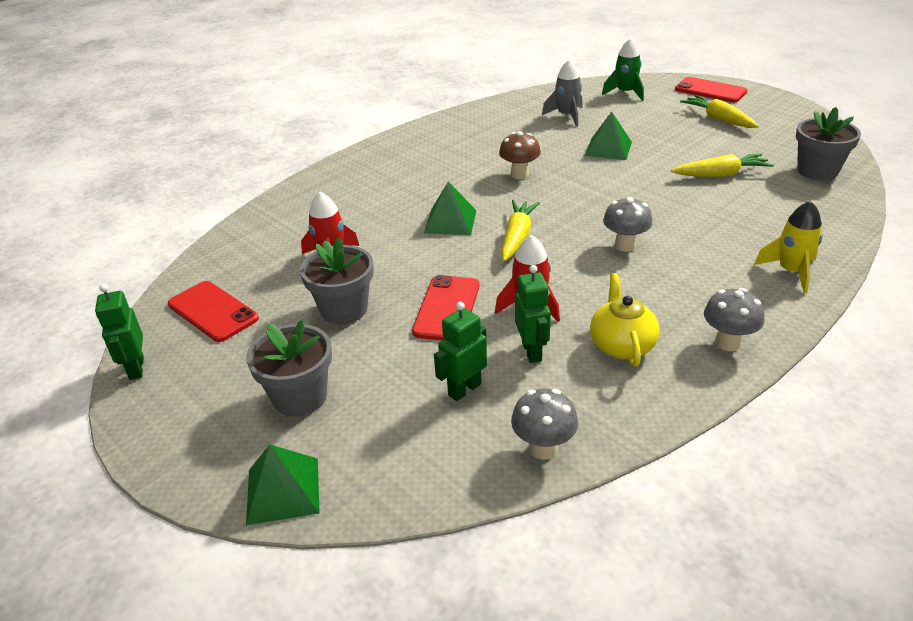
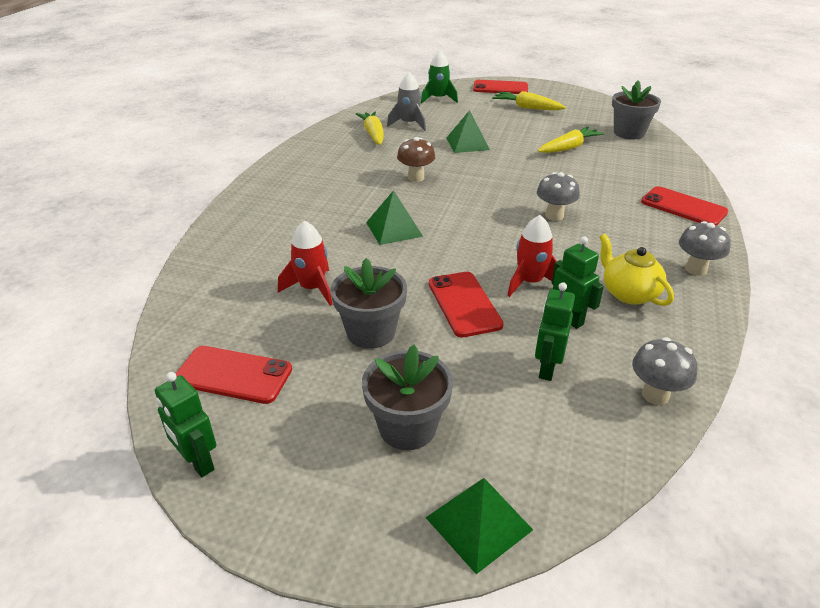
camera: 30 degrees left, 0 degrees up
yellow carrot [501,200,540,262] -> yellow carrot moved to [356,111,384,145]
yellow rocket [754,201,823,293] -> red phone [641,186,728,226]

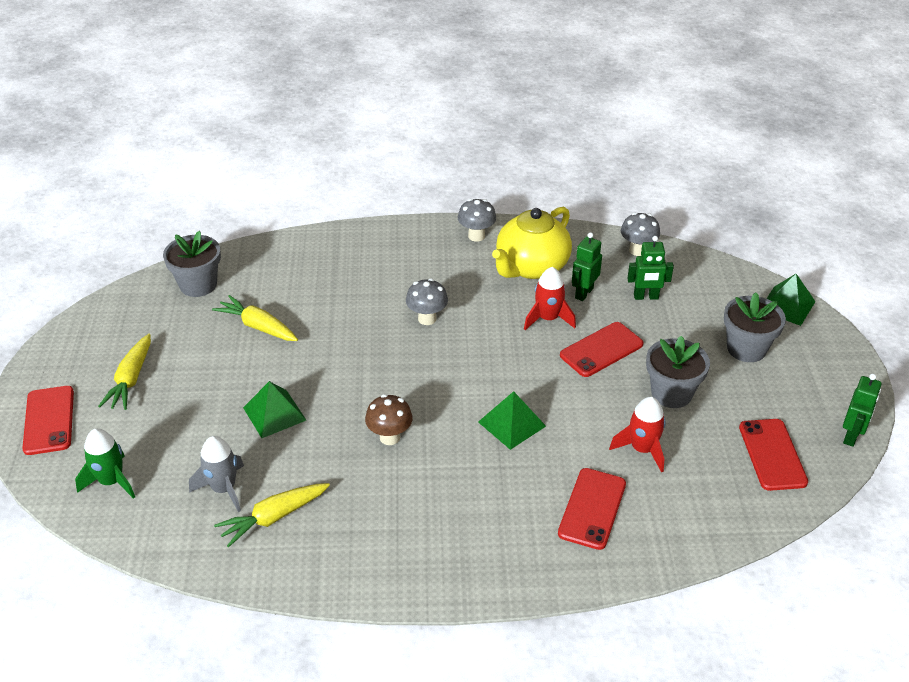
camera: 110 degrees left, 5 degrees up
yellow teapot [599,234,674,306] -> yellow teapot [492,207,572,279], size x1.58
red phone [641,186,728,226] -> red phone moved to [558,468,626,550]

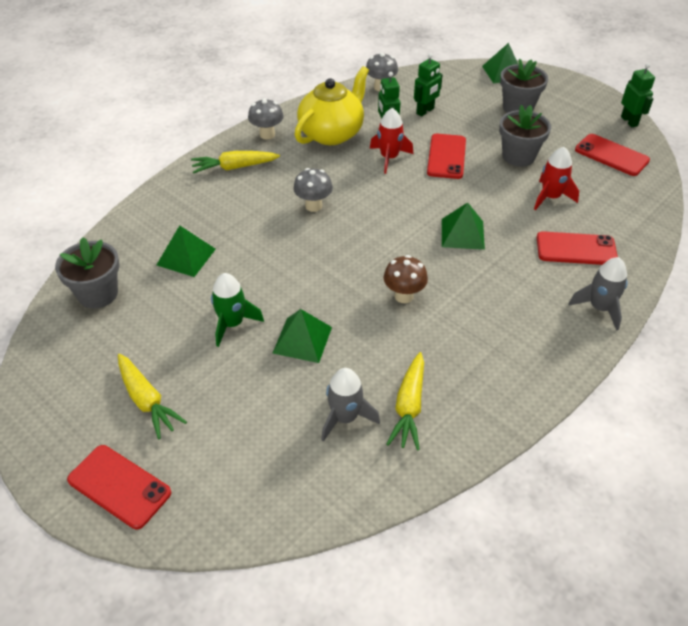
camera: 45 degrees left, 5 degrees up
green rocket [75,428,135,499] -> green rocket moved to [211,273,264,347]
yellow carrot [212,295,298,341] -> yellow carrot moved to [191,151,280,174]
yellow teapot [492,207,572,279] -> yellow teapot turned 135 degrees counterclockwise [295,66,369,145]
red phone [558,468,626,550] -> red phone turned 60 degrees counterclockwise [537,231,618,265]
none -> green pyramid [157,225,216,277]
none -> grey rocket [568,257,628,331]

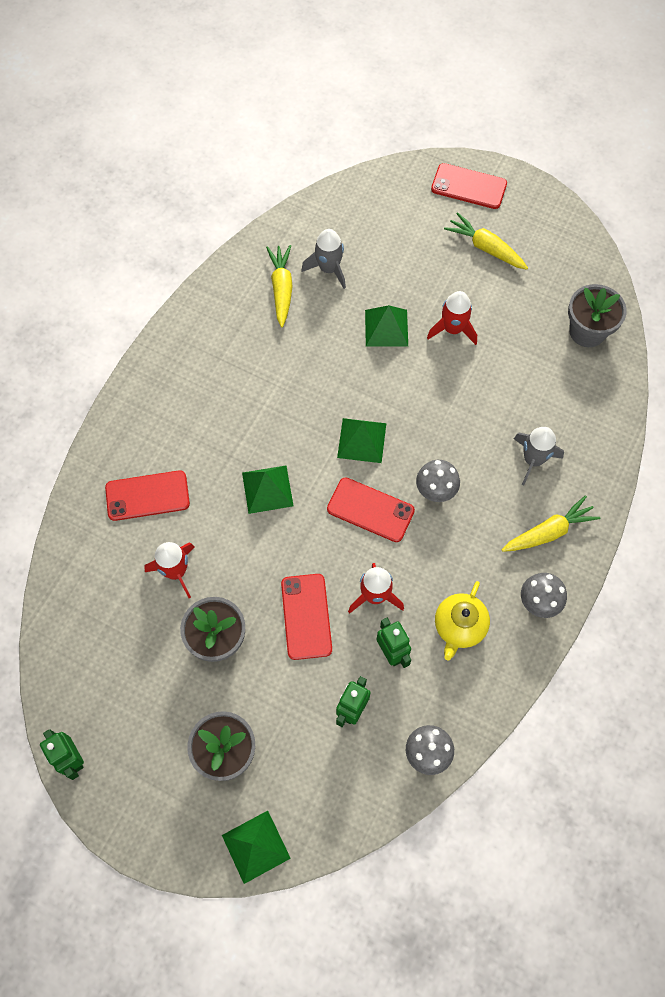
camera: 165 degrees right, 20 degrees up
green pyramid [157,225,216,277] -> green pyramid moved to [337,418,386,463]
green rocket [211,273,264,347] -> red rocket [427,291,477,345]
yellow teapot [295,66,369,145] -> yellow teapot [435,581,490,660], size x0.63
brown mushroom [383,255,428,303] -> none
grey rocket [568,257,628,331] -> grey rocket moved to [514,427,564,485]
red phone [575,134,650,176] -> red phone moved to [327,477,415,542]

